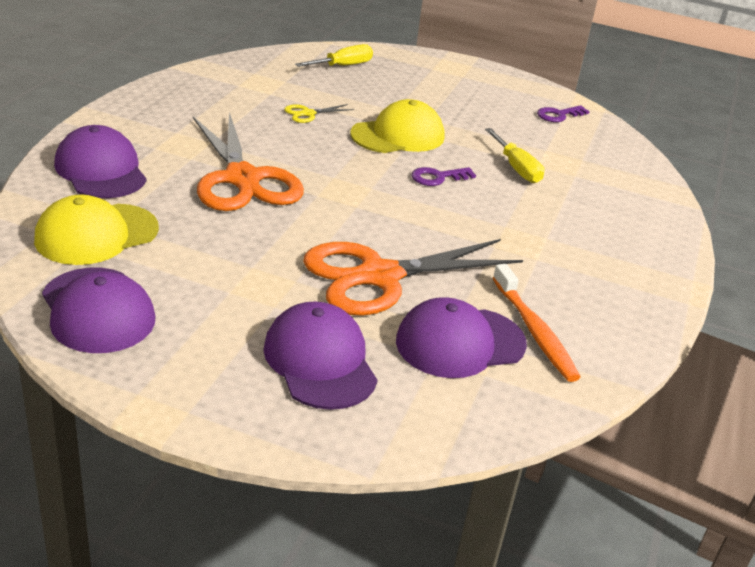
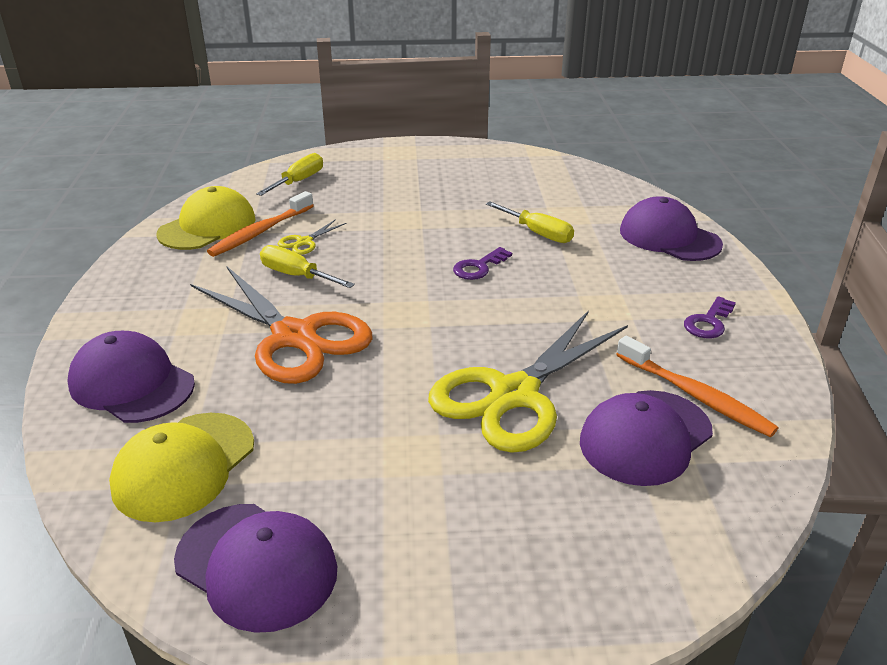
camera: 20 degrees left, 0 degrees up
purple cap [263,302,377,410] -> purple cap moved to [620,196,723,261]
orange scissors [303,239,523,316] -> yellow scissors [428,310,628,453]
yellow cap [350,99,444,153] -> yellow cap moved to [156,186,255,250]
purple key [537,105,590,122] -> purple key moved to [684,296,736,338]
none -> orange toothbrush [207,191,314,257]
none -> yellow screwdriver [260,245,355,288]

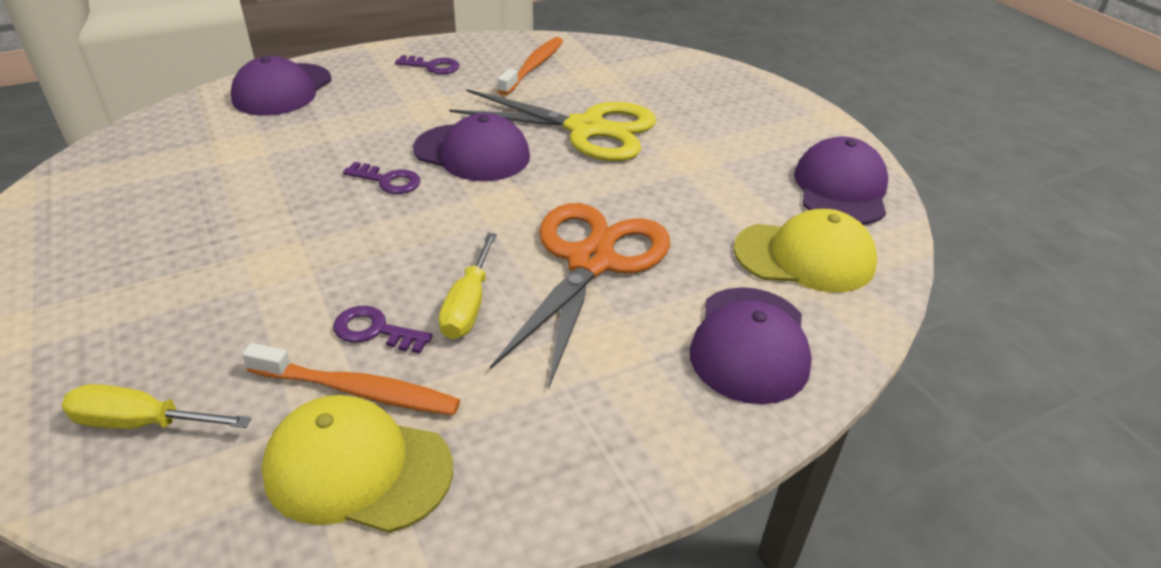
camera: 115 degrees left, 5 degrees up
yellow scissors [278,219,347,255] -> purple key [333,306,433,354]
yellow screwdriver [486,201,574,243] -> none
purple cap [580,390,713,486] -> purple cap moved to [413,113,530,181]

